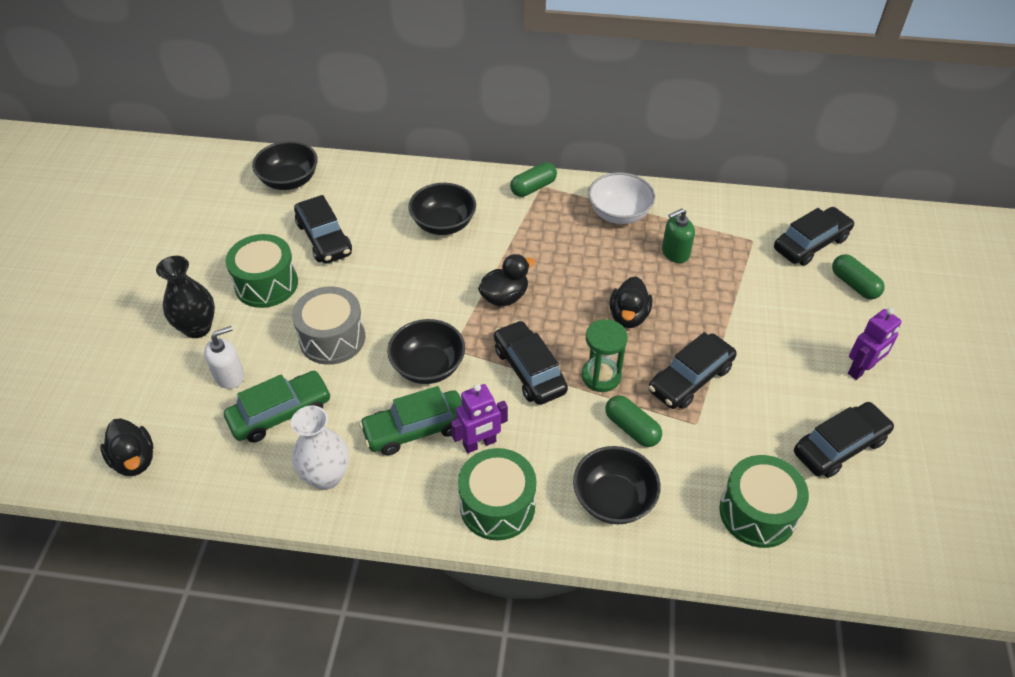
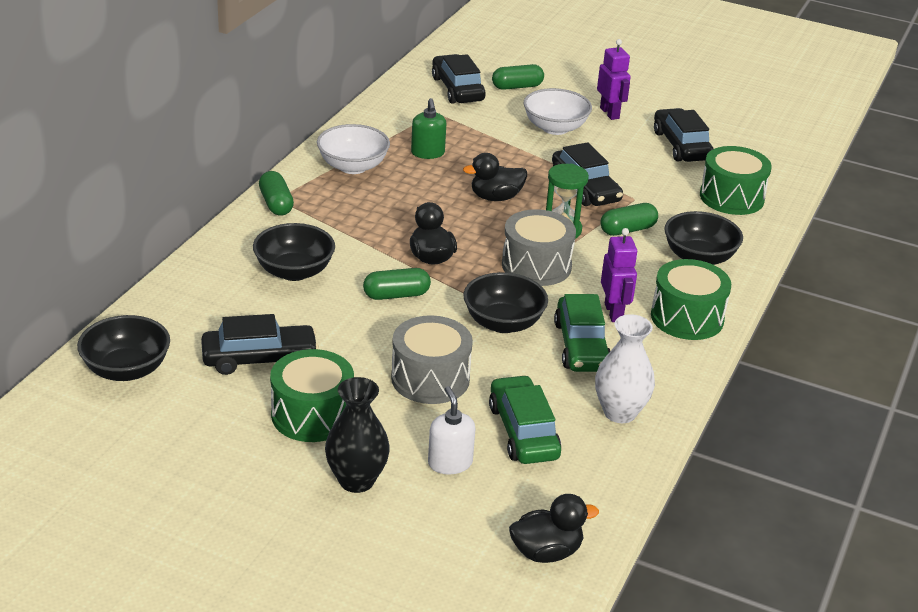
camera: 75 degrees left, 15 degrees down
black car [494,320,568,405] -> grey drum [502,209,576,286]
black duck [610,276,653,328] -> black duck turned 135 degrees clockwise [463,153,527,201]
none -> green capsule [363,268,431,300]
none -> white bowl [523,88,592,135]

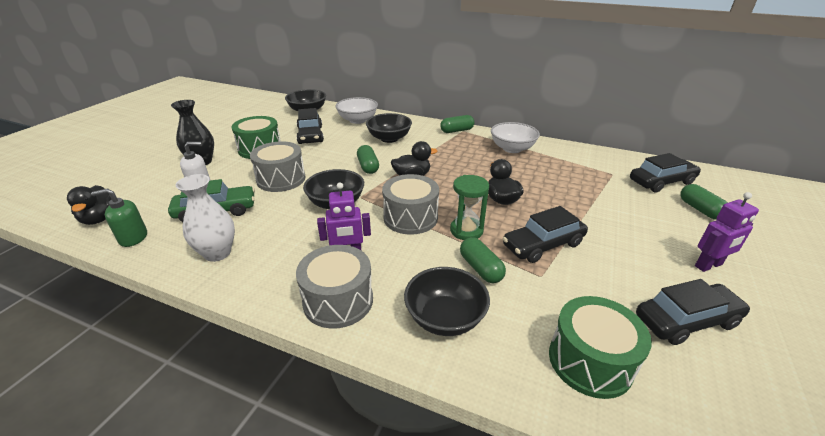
camera: 90 degrees right, 0 degrees up
green soap dispenser [411,98,446,159] -> green soap dispenser moved to [91,188,147,247]
white bowl [523,88,592,135] -> white bowl moved to [335,97,378,124]
green car [554,294,610,372] -> none
green drum [651,259,731,340] -> grey drum [296,245,373,329]

